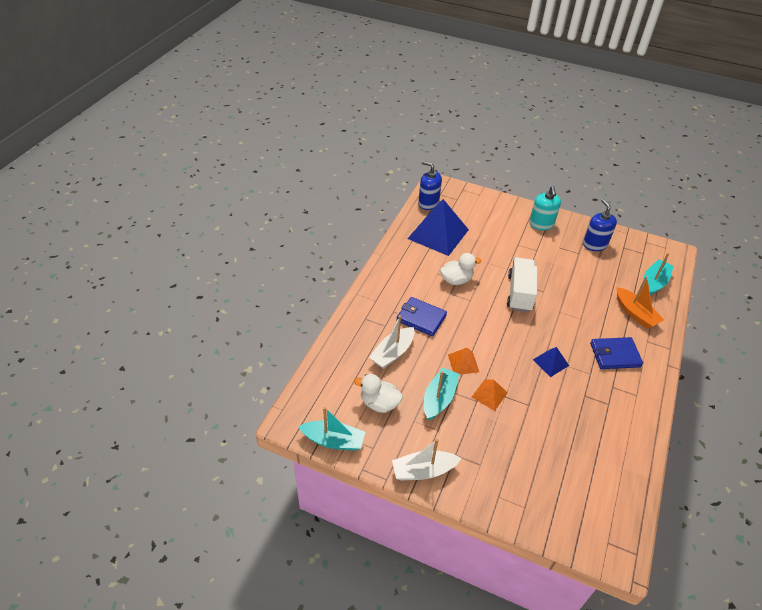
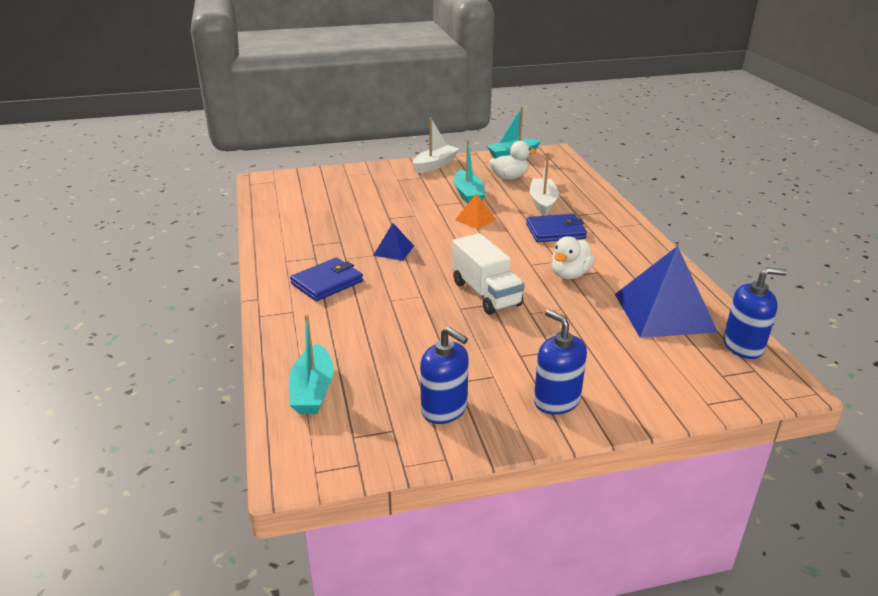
camera: 145 degrees right, 15 degrees down
orange pyramid [472,380,508,411] -> none
turquoise soap dispenser [529,186,561,230] -> blue soap dispenser [534,309,587,415]
orange boat [617,276,664,329] -> none

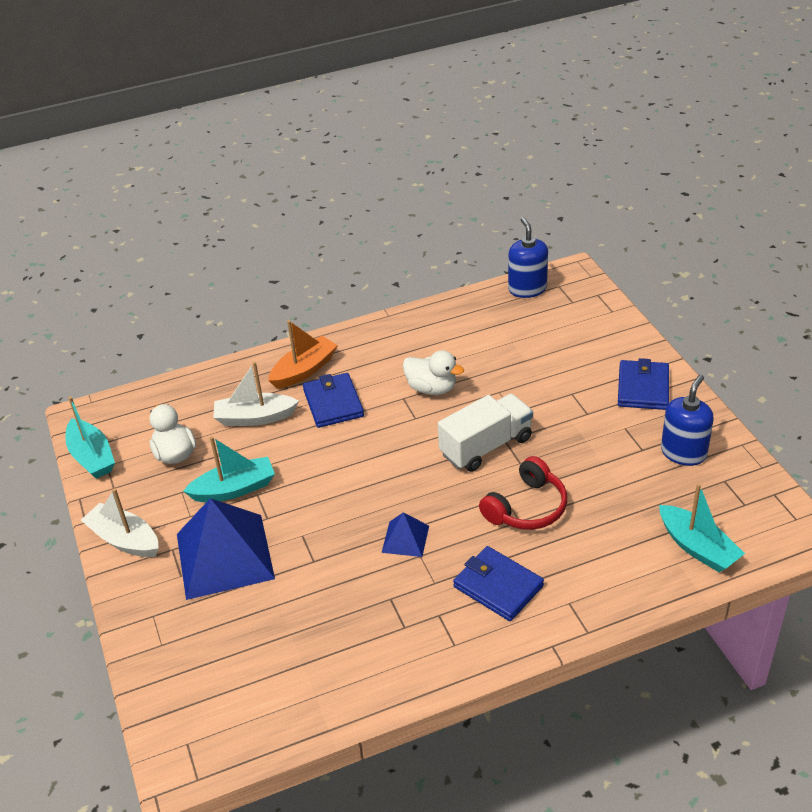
camera: 95 degrees left, 10 degrees up
turquoise boat [289,314,334,414] -> turquoise boat turned 60 degrees clockwise [659,483,745,572]
orange pyramid [455,193,496,229] -> none
blue soap dispenser [534,309,587,415] -> blue wallet [618,358,669,410]
blue pyramid [615,246,718,338] -> blue pyramid moved to [177,498,275,600]
none -> orange boat [268,320,338,389]
none -> red headphones [479,456,567,530]

